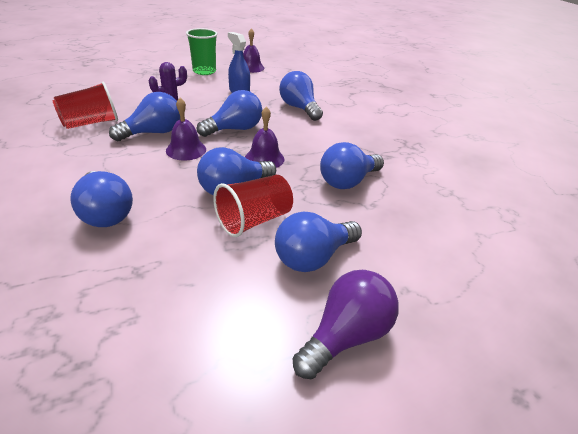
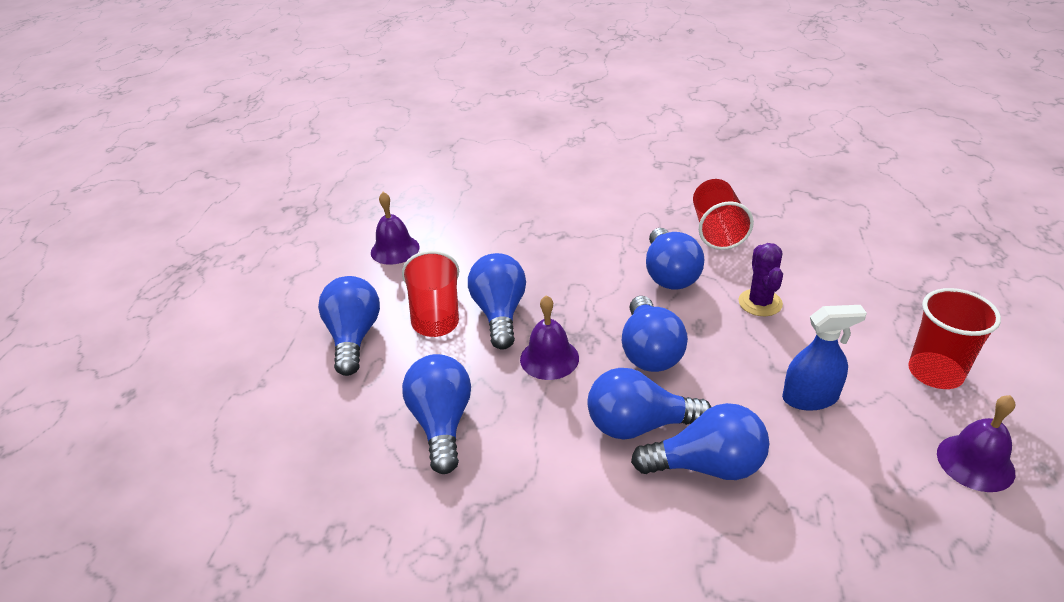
camera: 125 degrees right, 0 degrees up
blue light bulb [70,171,133,227] -> blue light bulb moved to [587,368,711,439]
purple bell [166,98,206,160] -> purple bell moved to [371,192,420,265]
green cup [186,28,218,75] -> red cup [908,288,1001,389]
purple light bulb [293,270,399,379] -> none

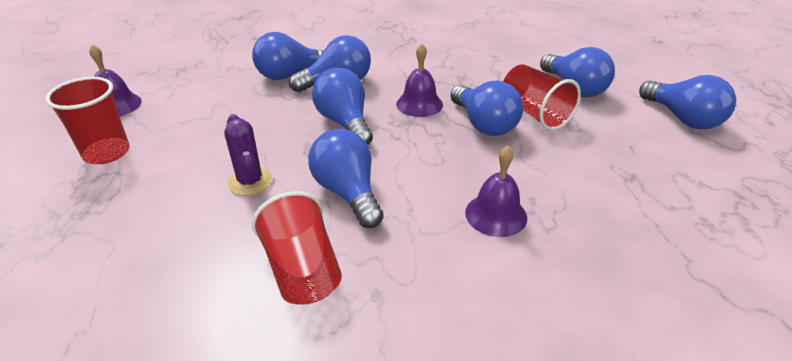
camera: 155 degrees right, 0 degrees up
purple bell [371,192,420,265] -> purple bell moved to [465,146,527,237]
blue light bulb [402,354,471,474] -> blue light bulb moved to [639,75,736,129]
blue spray bottle [782,305,867,411] -> none

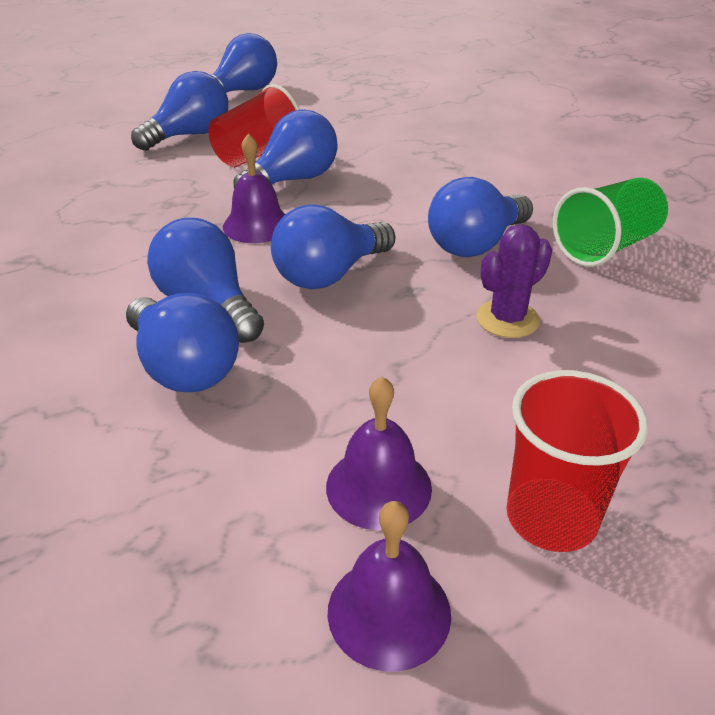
camera: 105 degrees left, 0 degrees up
red cup [252,191,342,304] -> green cup [553,178,668,267]
purple bell [465,146,527,237] -> purple bell moved to [326,377,432,530]

